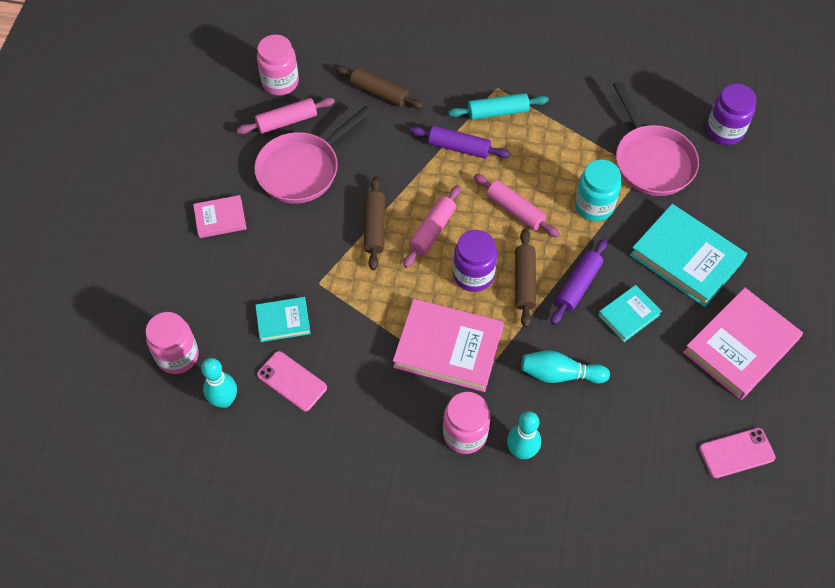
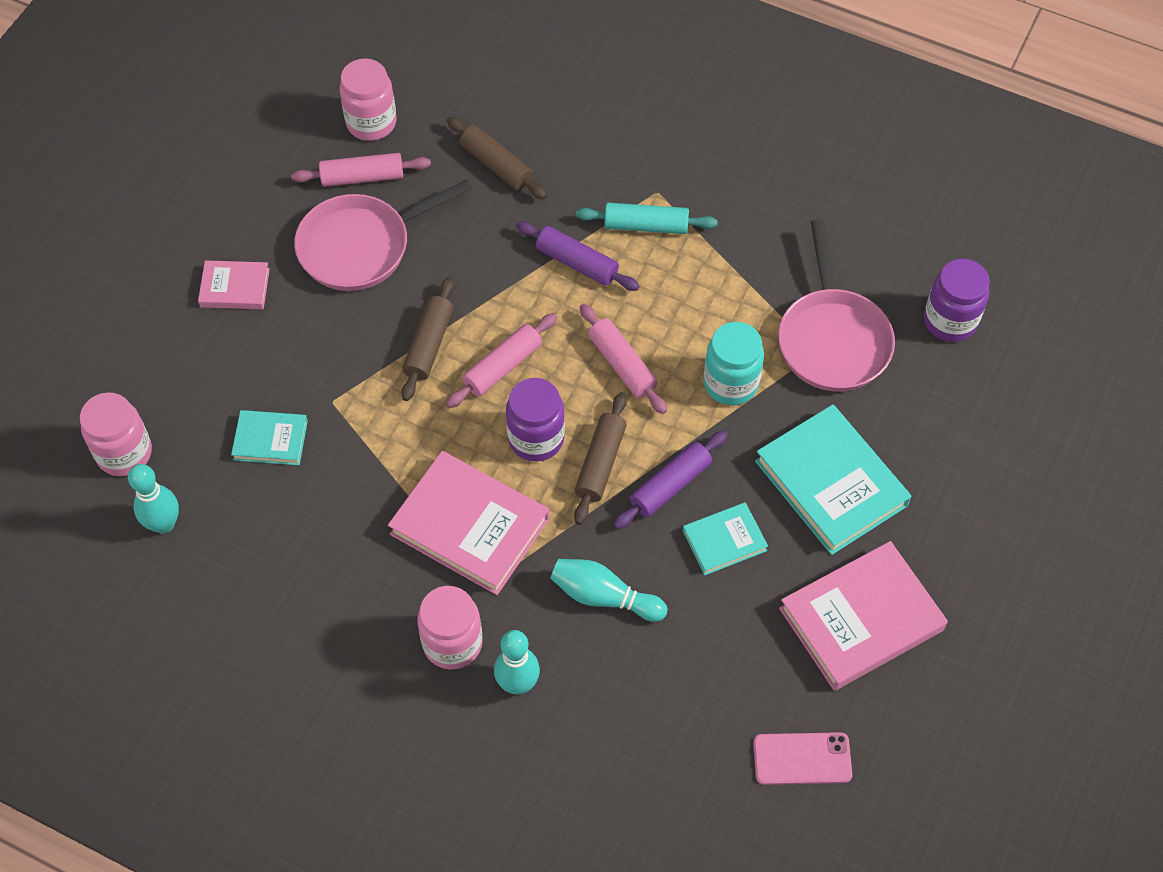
camera: 15 degrees right, 0 degrees up
pink phone [257,351,327,412] -> none

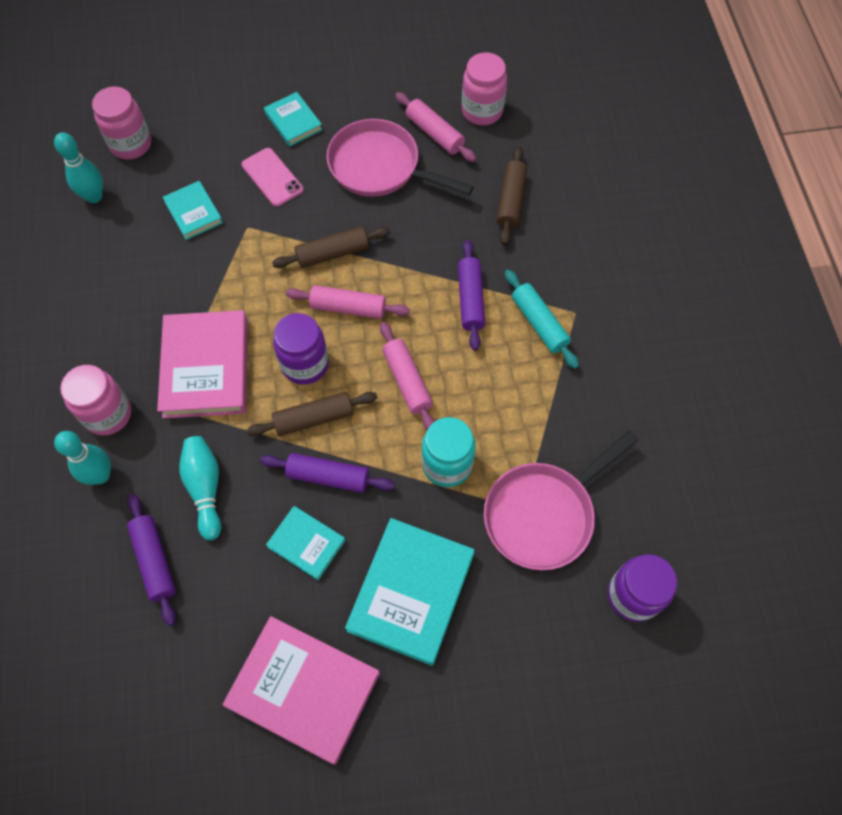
camera: 55 degrees right, 5 degrees up
pink book [198,260,270,309] -> turquoise book [264,92,323,147]
pink rolling pin [580,304,667,414] -> pink rolling pin turned 45 degrees counterclockwise [380,322,435,430]
pink phone [753,732,852,785] -> pink phone moved to [241,148,304,207]
none -> purple rolling pin [127,494,176,626]

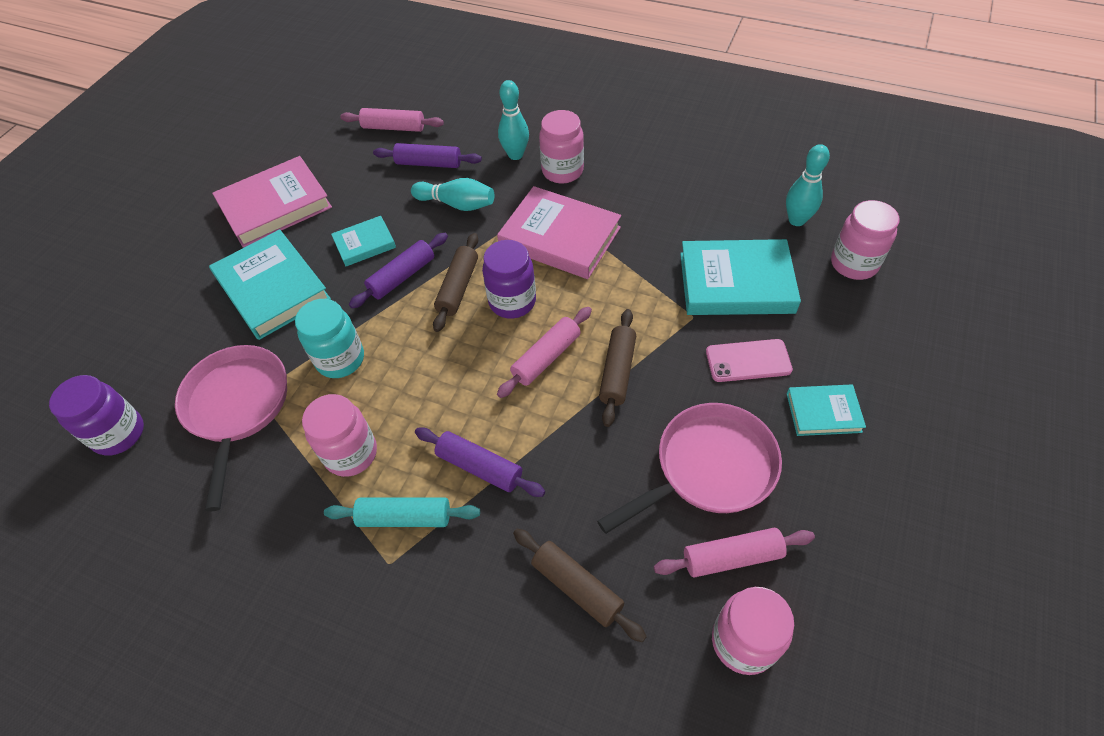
camera: 125 degrees right, 10 degrees down
turquoise book [163,181,223,240] -> turquoise book [680,239,801,315], size x1.86
pink rolling pin [380,322,435,430] -> pink rolling pin moved to [340,108,444,132]
none -> pink jar [302,394,377,477]

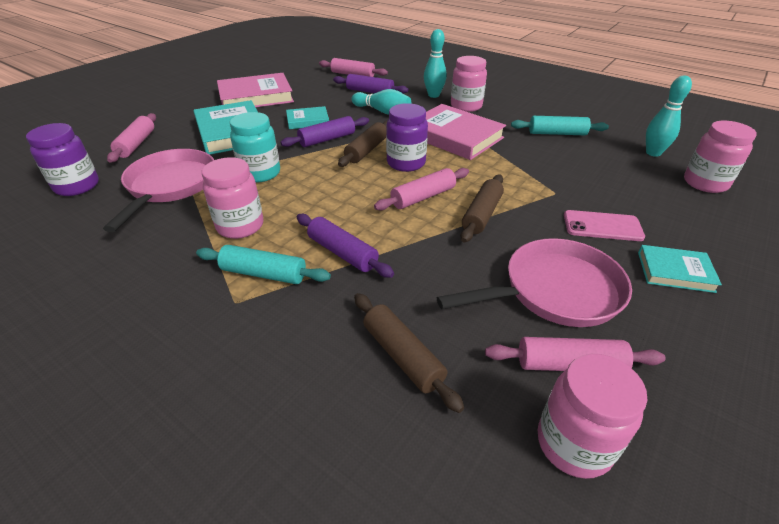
camera: 10 degrees right, 15 degrees down
turquoise book [680,239,801,315] -> none
none -> pink rolling pin [107,113,156,163]
none -> turquoise rolling pin [511,116,609,135]

